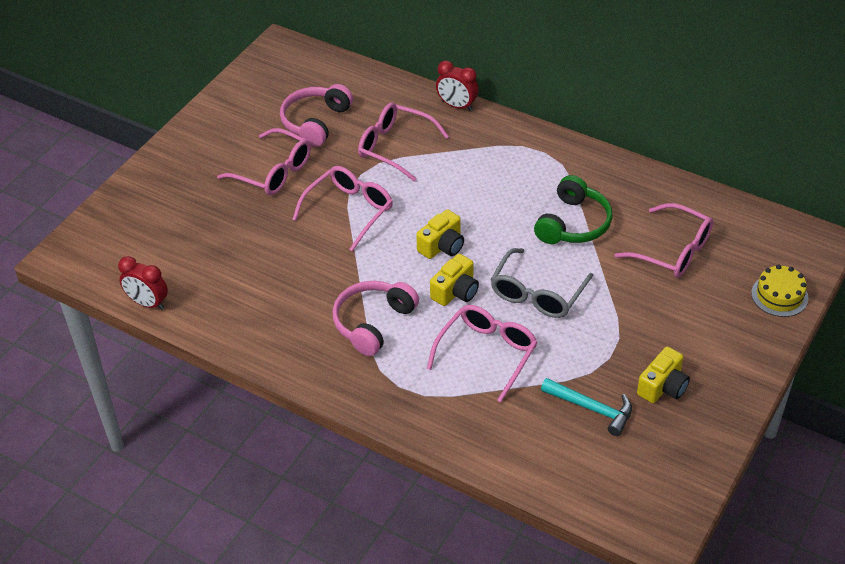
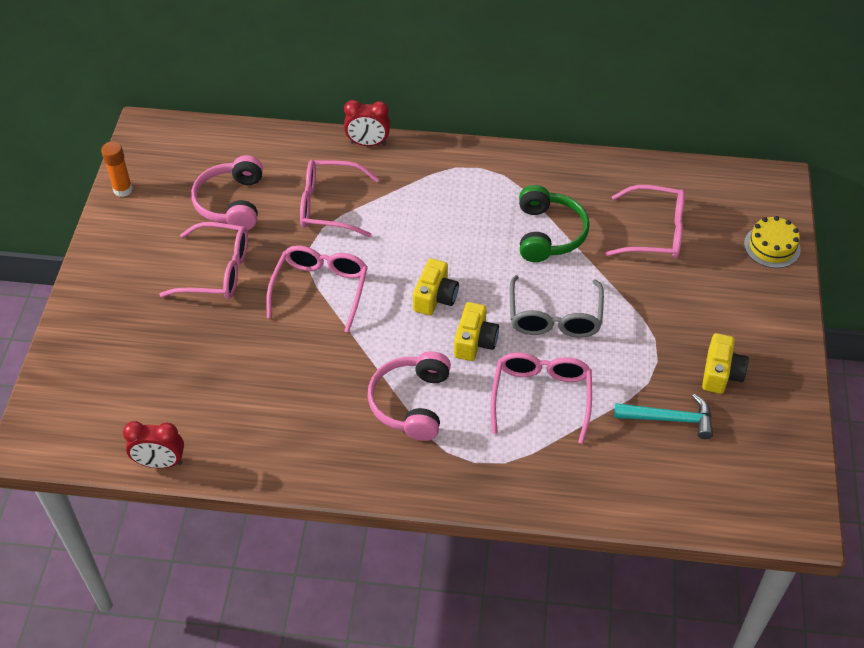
camera: 25 degrees left, 5 degrees up
none -> orange glue stick [101,141,133,197]

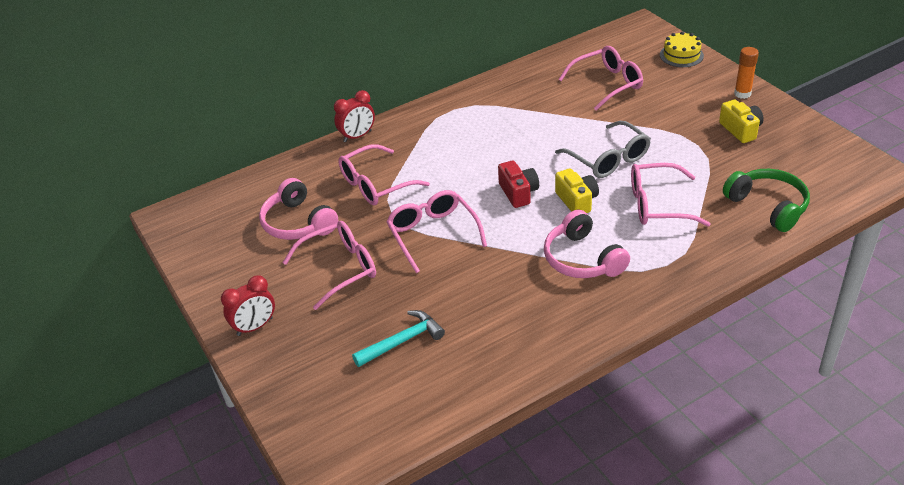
camera: 35 degrees left, 10 degrees down
orange glue stick [101,141,133,197] -> orange glue stick moved to [734,47,759,99]
red clock [123,421,184,468] -> red clock moved to [221,275,275,336]
yellow camera [413,258,459,316] -> red camera [498,161,539,208]
pink glasses [491,352,592,444] -> pink glasses turned 60 degrees counterclockwise [631,163,711,227]
green headphones [519,185,590,262] -> green headphones moved to [723,169,810,232]
turquoise hammer [614,394,713,439] -> turquoise hammer moved to [352,310,445,367]

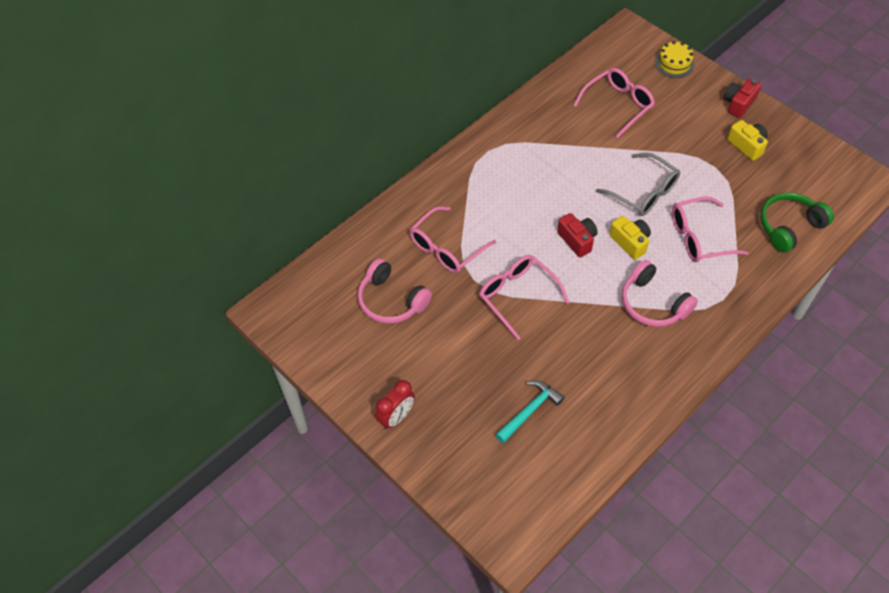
camera: 15 degrees left, 15 degrees up
pink glasses [282,221,376,310] -> none
red clock [334,90,375,142] -> none
green headphones [723,169,810,232] -> green headphones turned 75 degrees counterclockwise [760,193,834,253]
orange glue stick [734,47,759,99] -> red camera [723,78,761,118]

